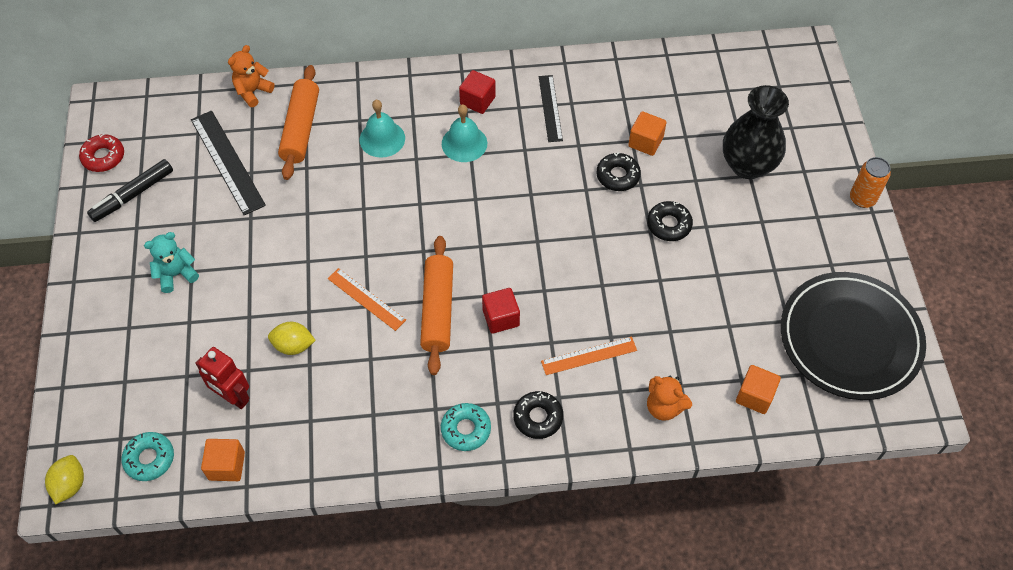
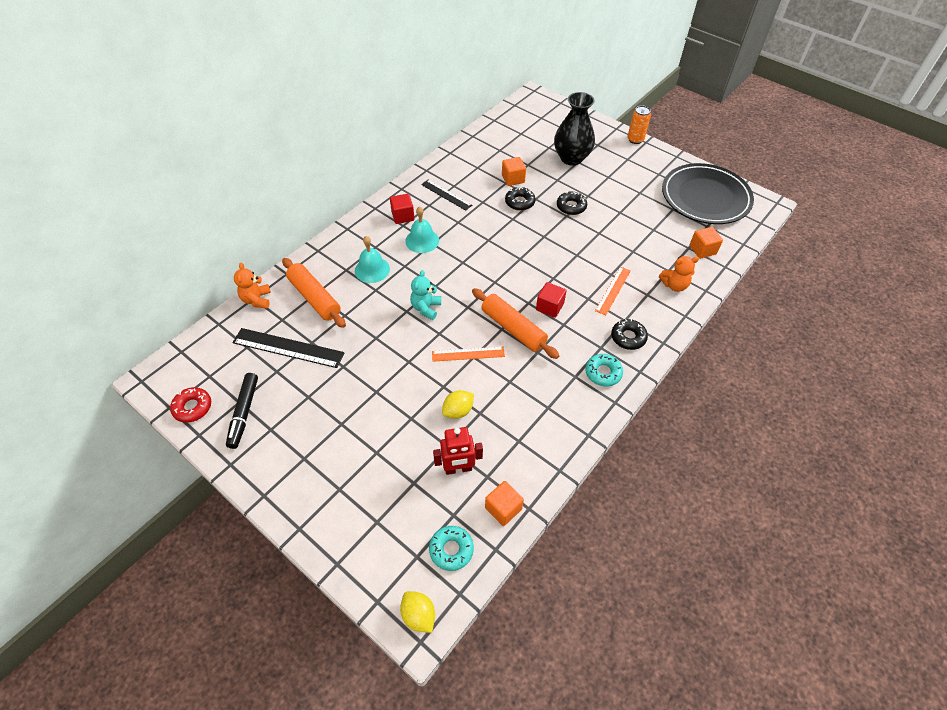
camera: 45 degrees left, 5 degrees down
turquoise teddy bear [144,232,199,293] -> turquoise teddy bear moved to [410,270,441,320]

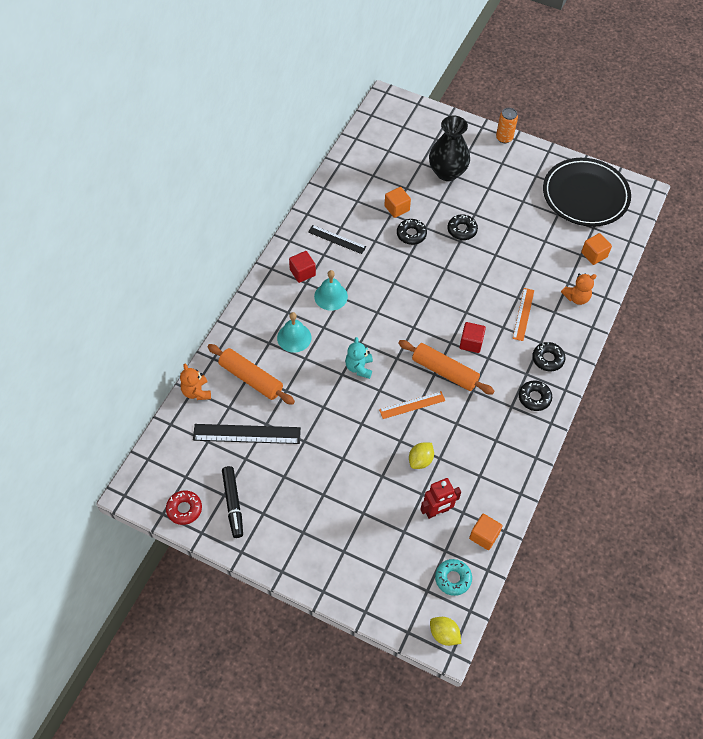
camera: 15 degrees left, 5 degrees up
turquoise donut [585,354,623,387] -> black donut [519,381,552,411]

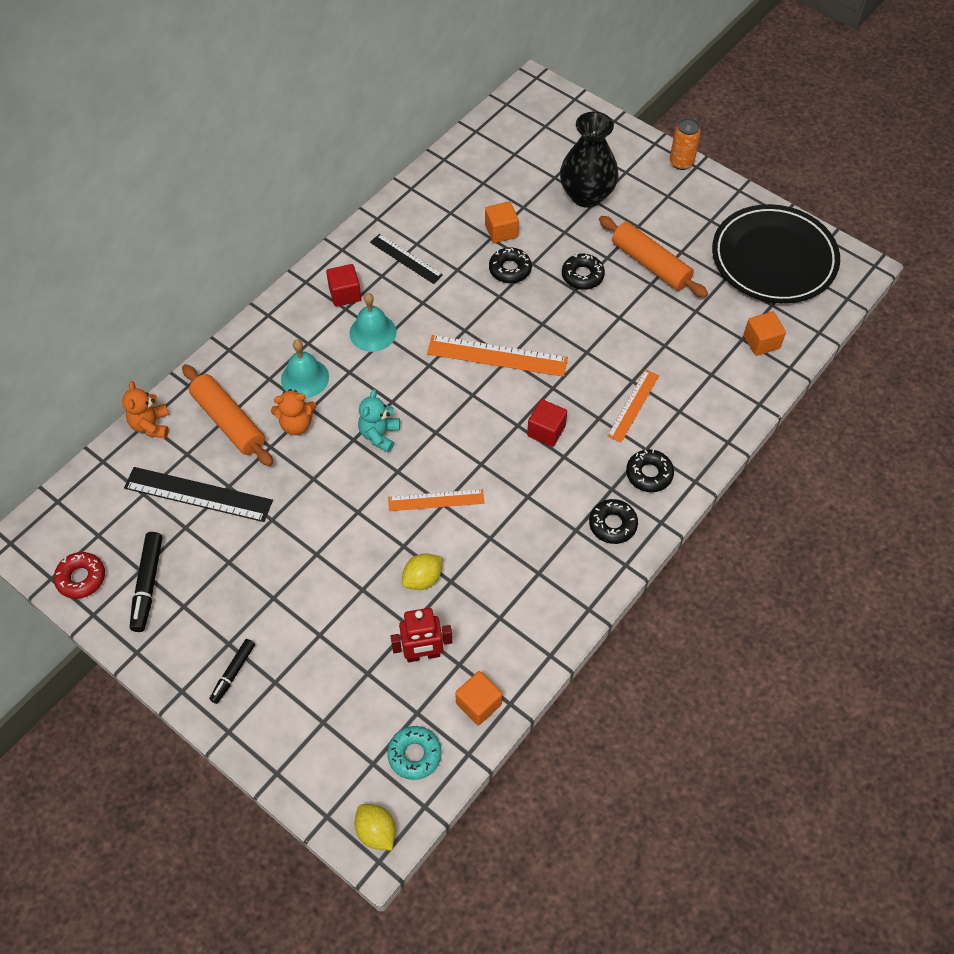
camera: 15 degrees right, 0 degrees up
orange rolling pin [398,340,495,395] -> orange rolling pin moved to [599,216,708,298]
orange teddy bear [561,274,597,305] -> orange teddy bear moved to [271,389,316,435]
none -> black marker [209,639,255,704]
none -> orange ruler [427,335,568,377]

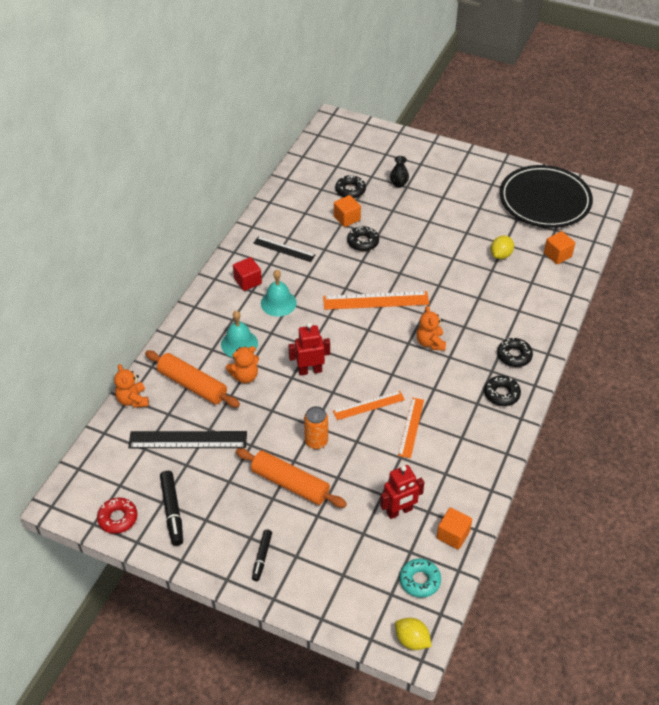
camera: 15 degrees left, 10 degrees down
turquoise teddy bear [358,389,400,452] -> red robot [288,323,330,376]
yellow lemon [402,554,443,590] -> yellow lemon moved to [491,235,514,259]
red cube [527,399,567,447] -> orange teddy bear [416,306,446,351]
black vase [560,112,619,208] -> black vase [390,156,409,188], size x0.45
black donut [562,253,605,290] -> black donut moved to [335,175,366,198]
orange rolling pin [599,216,708,298] -> orange rolling pin moved to [236,448,347,508]
orange ruler [607,369,659,442] -> orange ruler moved to [398,397,424,458]
orange can [670,118,701,170] -> orange can moved to [304,406,328,449]

